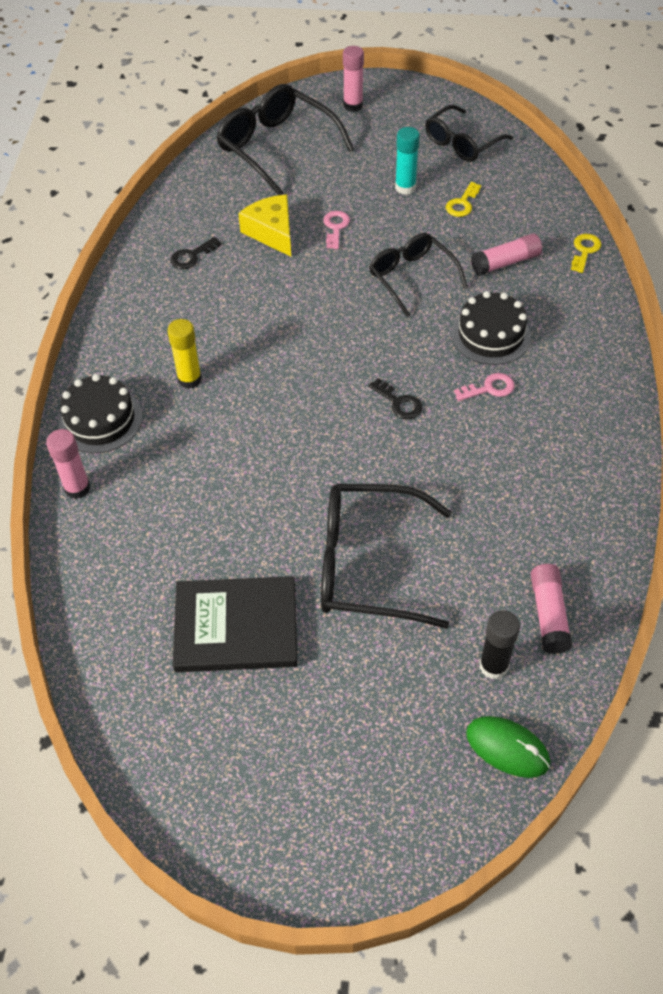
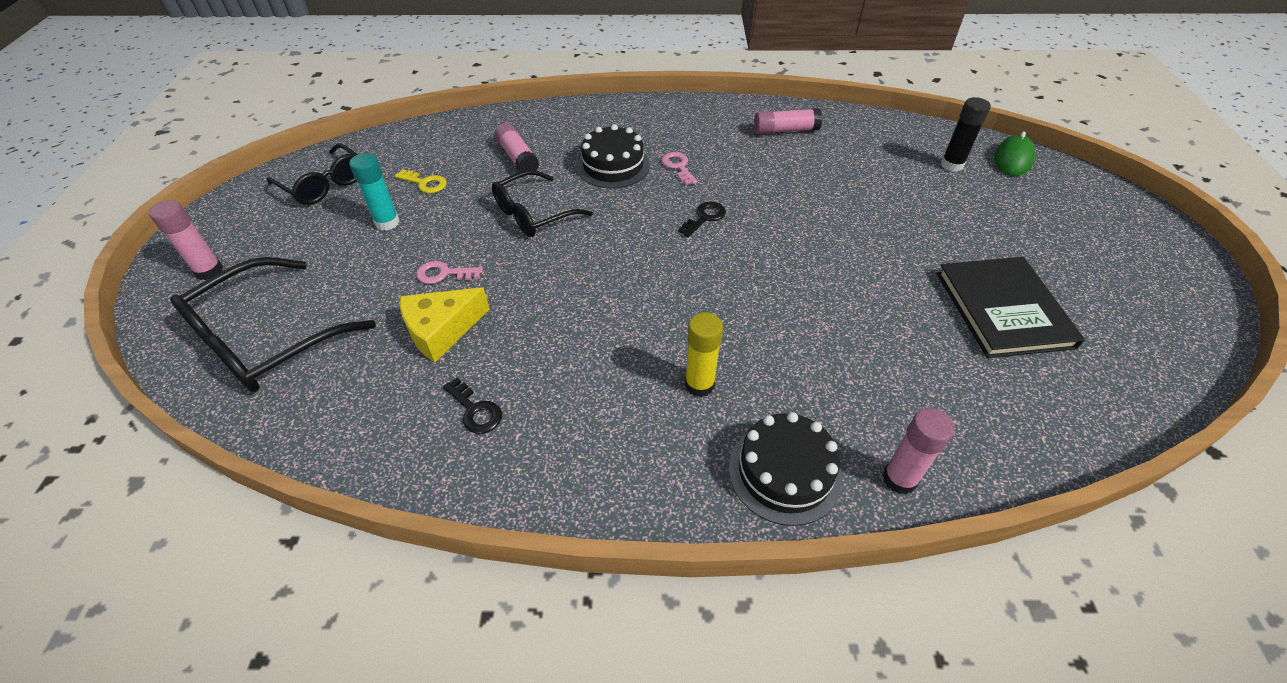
camera: 95 degrees left, 5 degrees down
black glasses [321,484,451,629] -> none
pink glue stick [531,564,572,654] -> pink glue stick moved to [754,108,822,134]
yellow key [571,234,602,273] -> none

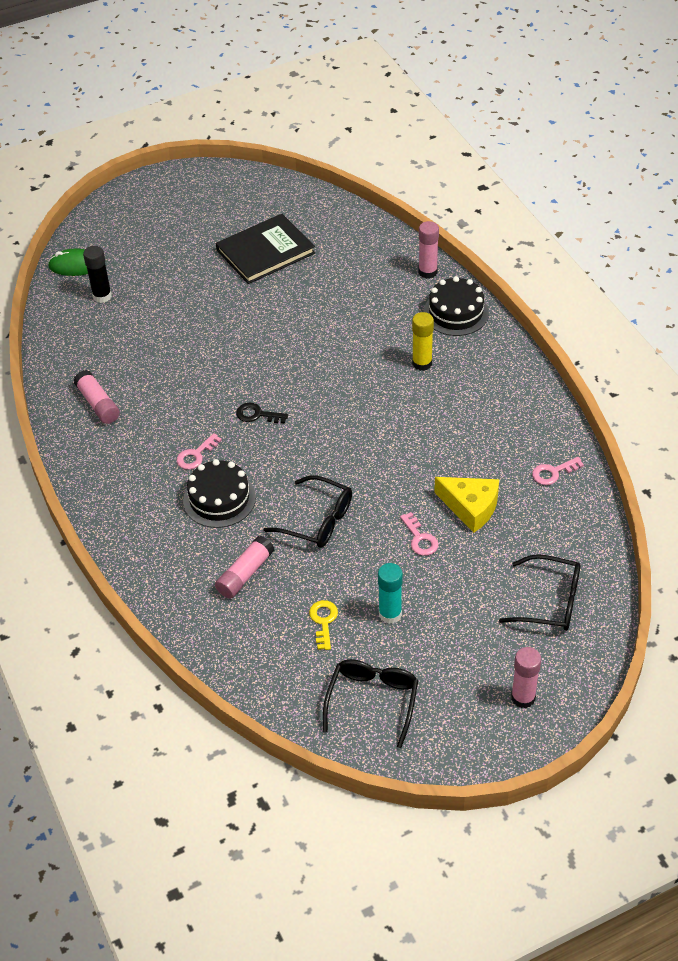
camera: 115 degrees left, 0 degrees up
black glasses [170,257,376,392] -> black glasses [499,554,581,631], size x0.66
black key [443,378,502,434] -> none
none -> pink key [532,457,584,485]

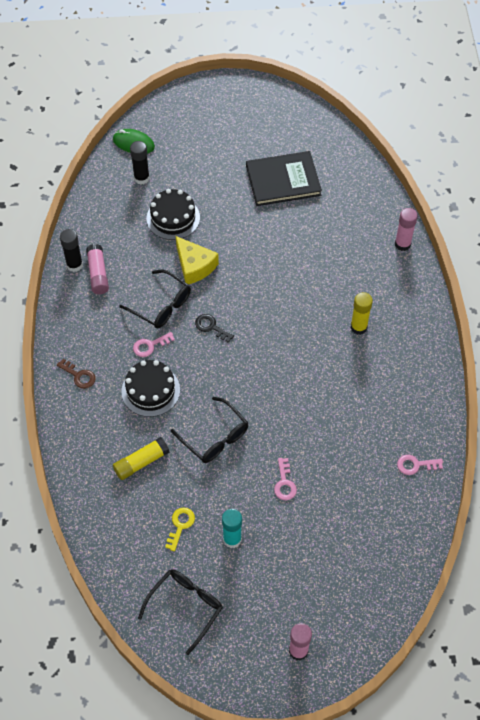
camera: 20 degrees right, 10 degrees up
pink glue stick [215,536,274,599] -> yellow glue stick [113,437,169,480]
black cake [423,276,489,336] -> black cake moved to [146,189,200,240]
yellow cheese [434,477,499,533] -> yellow cheese moved to [176,236,219,284]
black glasses [499,554,581,631] -> black glasses moved to [119,270,191,328]
none -> brown key [57,359,96,389]
none -> black glue stick [60,229,83,272]

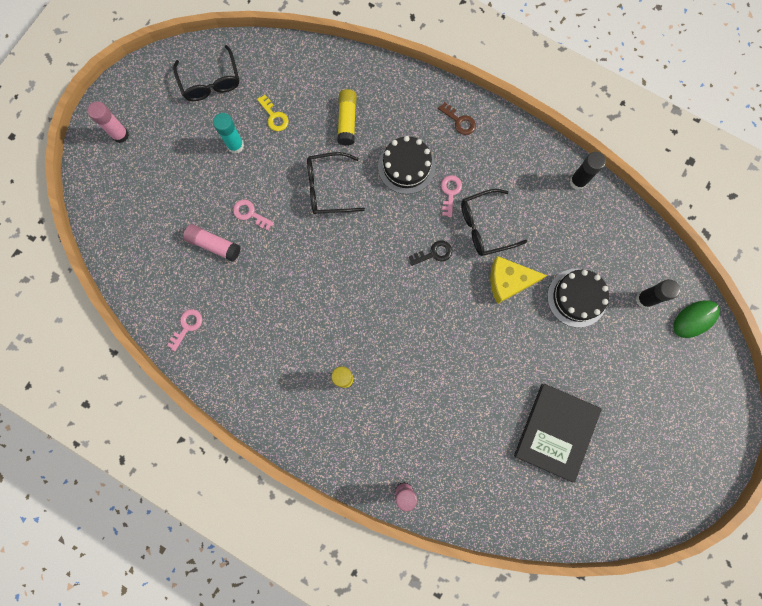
camera: 125 degrees right, 20 degrees up
brown key [57,359,96,389] -> brown key turned 120 degrees counterclockwise [438,102,476,135]
pink glue stick [86,244,109,294] -> pink glue stick moved to [183,224,241,262]

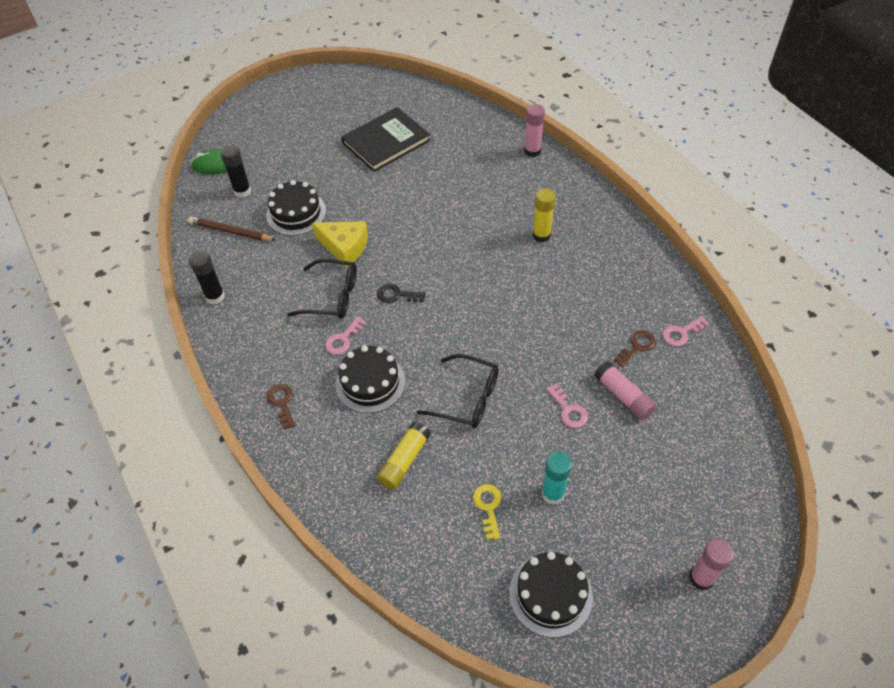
camera: 150 degrees left, 25 degrees down
black glasses [173,45,239,101] -> black cake [509,552,593,638]
none -> brown pencil [188,217,276,241]
none -> brown key [614,330,656,367]

